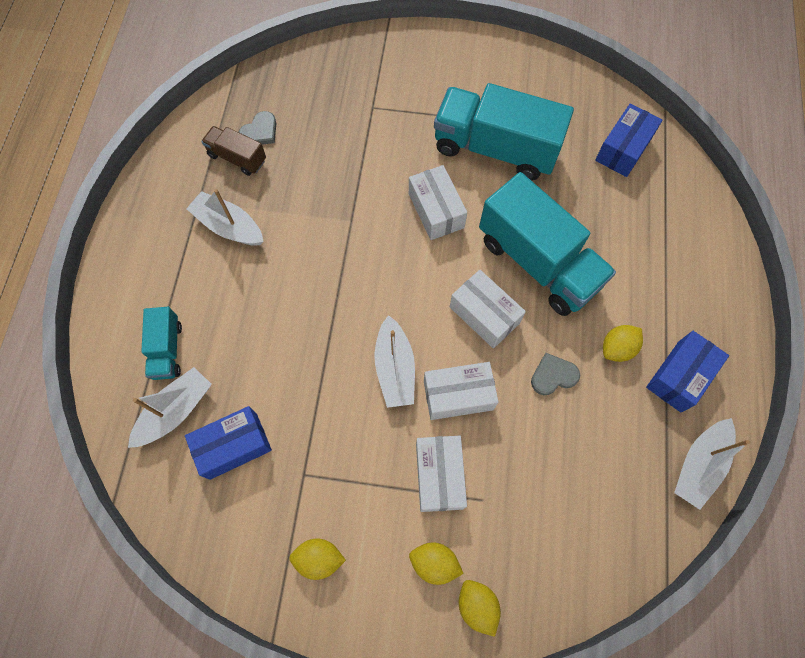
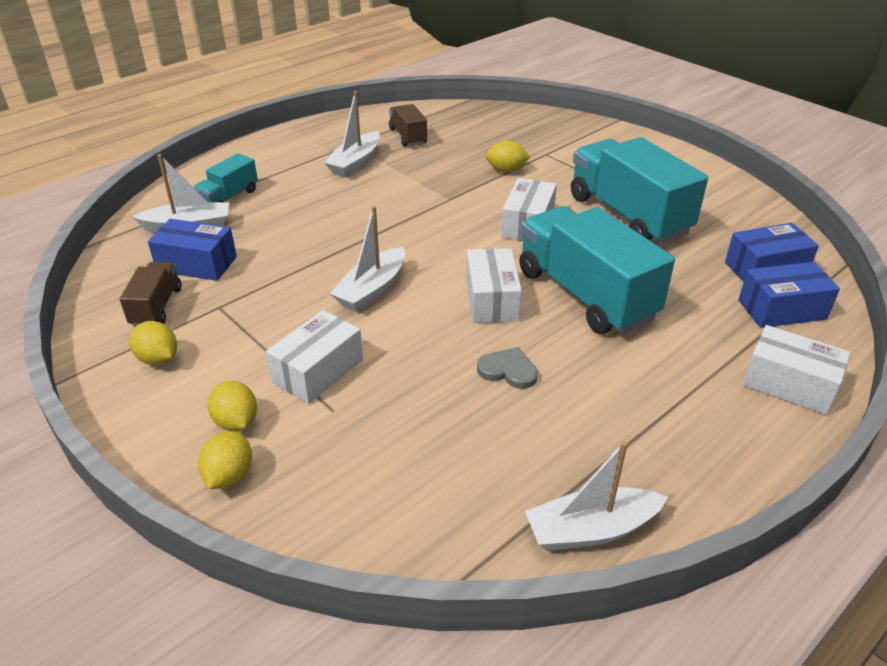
camera: 40 degrees right, 30 degrees down
white boat [186,189,264,245] -> white boat turned 135 degrees counterclockwise [324,91,380,177]
grey heart [239,111,276,145] -> none
white box [424,362,499,420] -> white box moved to [742,325,850,415]
turquoise truck [479,172,616,316] -> turquoise truck turned 150 degrees clockwise [519,206,675,334]
yellow lemon [603,325,643,362] -> yellow lemon moved to [485,141,530,172]
blue box [646,331,729,413] -> blue box moved to [738,262,840,328]
none -> brown truck [120,262,181,327]

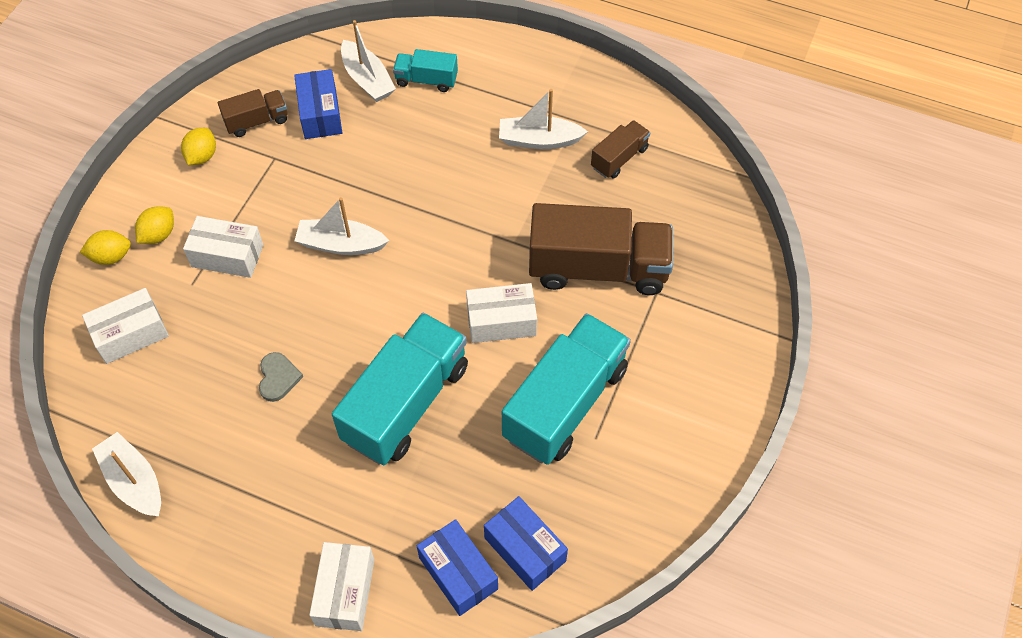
camera: 65 degrees right, 20 degrees up
white box [466,248,522,323] -> white box moved to [82,288,169,364]
yellow lemon [485,141,530,172] -> brown truck [529,203,673,295]

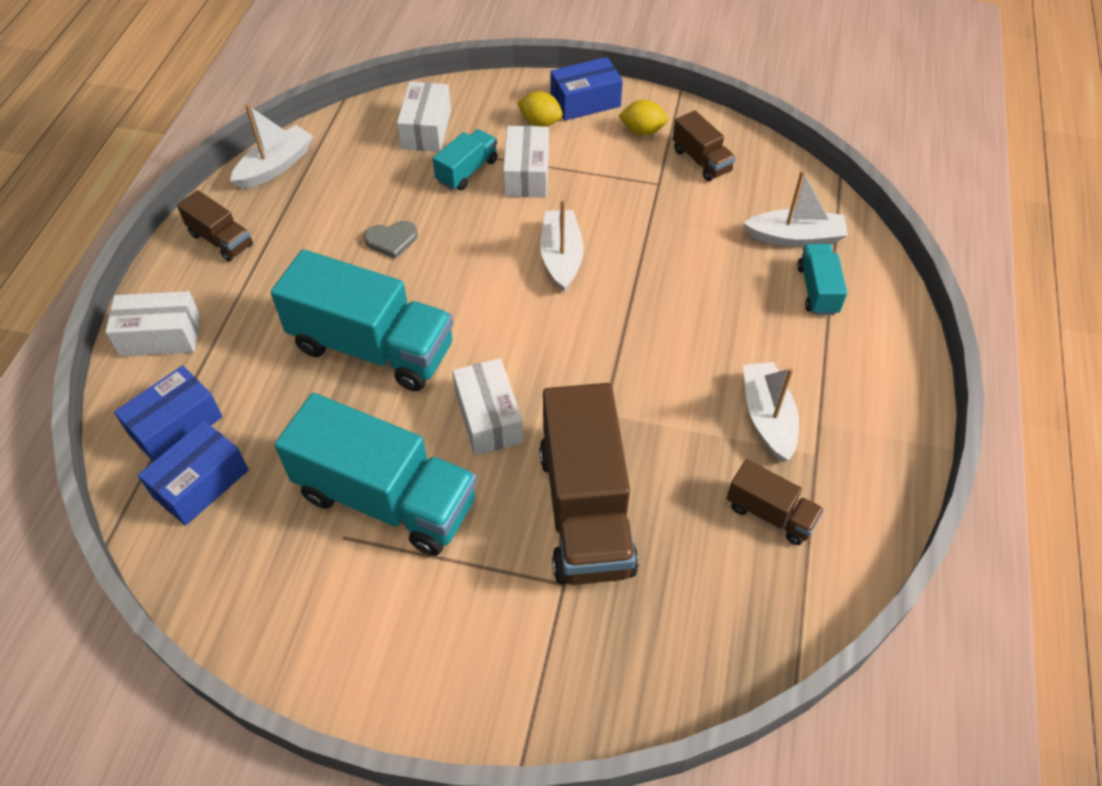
camera: 80 degrees right, 5 degrees down
yellow lemon [80,230,131,265] -> none
white box [82,288,169,364] -> white box turned 45 degrees clockwise [397,82,451,152]
blue box [294,69,342,139] -> blue box moved to [550,57,623,121]
white boat [341,20,396,102] -> white boat turned 135 degrees counterclockwise [744,170,848,247]
none -> brown truck [177,190,253,262]
none -> turquoise truck [433,129,498,190]

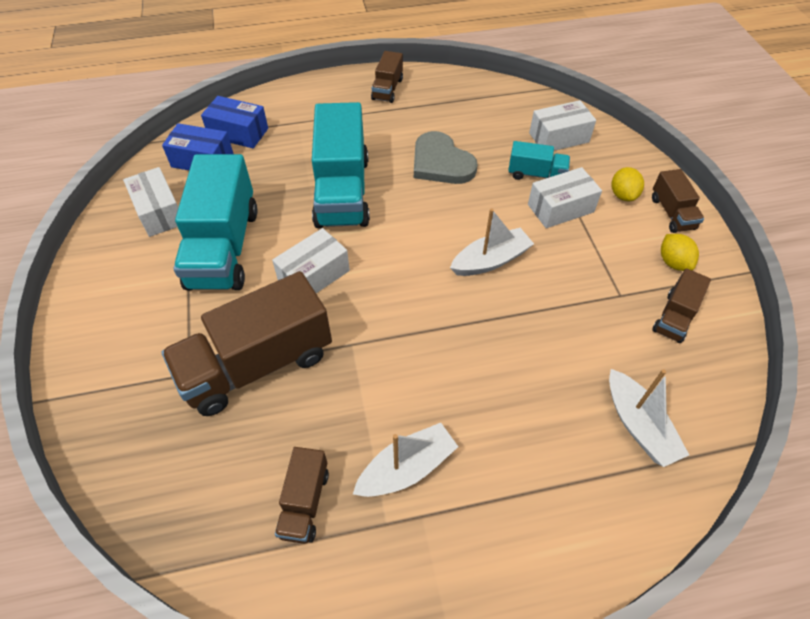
camera: 65 degrees right, 0 degrees up
white box [105,291,201,357] -> white box moved to [123,167,179,237]
white boat [230,104,313,189] -> none
grey heart [364,221,418,259] -> grey heart [414,131,478,184], size x1.80
blue box [550,57,623,121] -> brown truck [652,169,704,233]
turquoise truck [797,244,847,315] -> none

